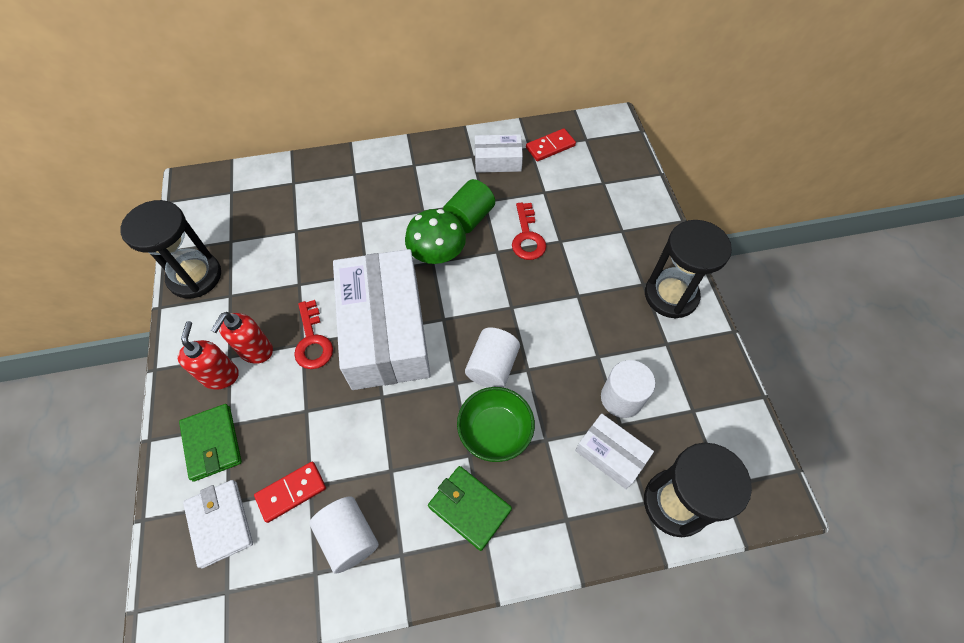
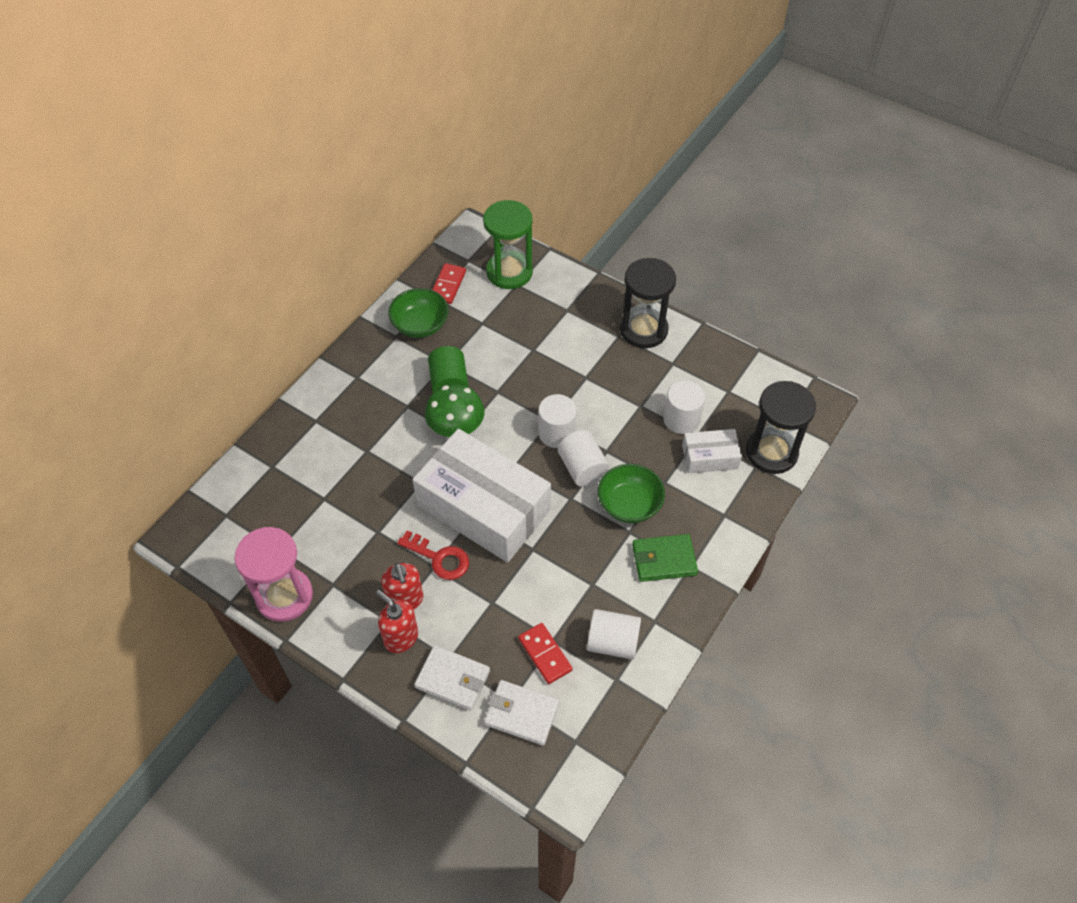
camera: 45 degrees left, 5 degrees down
black hourglass [121,200,221,299] -> pink hourglass [234,527,313,622]
green wallet [179,404,242,482] -> white wallet [414,645,490,711]
red domino [254,462,326,523] -> red domino turned 45 degrees counterclockwise [518,623,573,684]
white box [475,134,523,173] -> green bowl [388,288,449,338]
red key [512,203,546,260] -> none
none -> green hourglass [483,200,533,289]
none -> white cylinder [538,394,577,448]

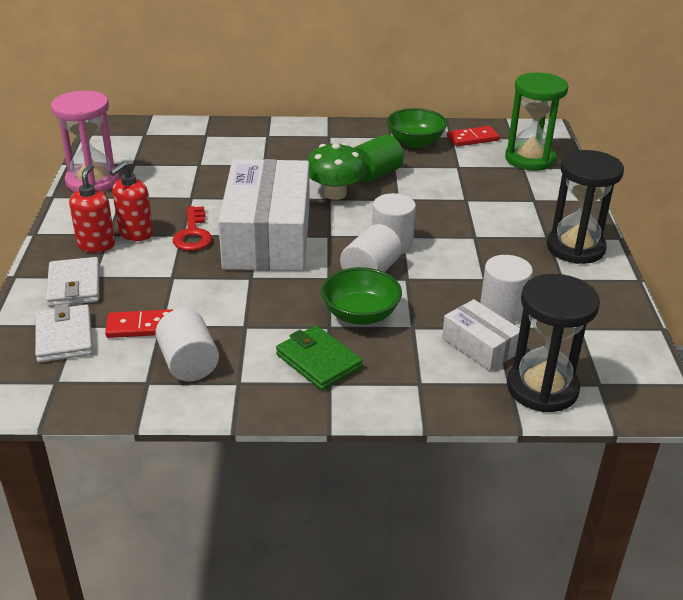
camera: 55 degrees right, 20 degrees down
red domino [518,623,573,684] -> red domino turned 60 degrees clockwise [105,309,173,338]

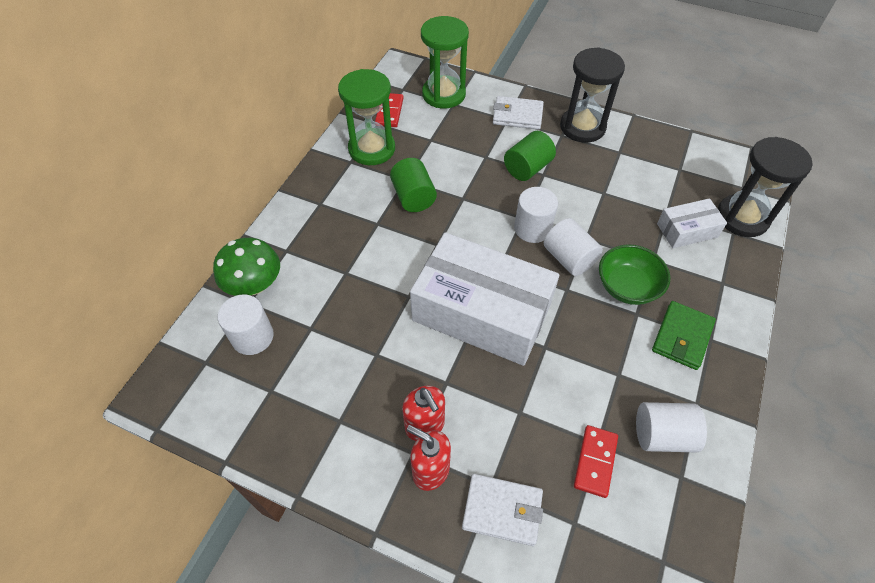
camera: 65 degrees left, 20 degrees up
white wallet [35,304,93,363] -> white wallet moved to [493,96,544,130]
pink hourglass [51,91,120,192] -> none
red key [173,206,212,251] -> none
green wallet [276,325,363,390] -> green wallet turned 45 degrees counterclockwise [652,301,716,370]
green mushroom [307,143,367,200] -> green mushroom moved to [213,238,280,296]
green bowl [387,108,447,148] -> green hourglass [338,69,395,165]
white cylinder [480,255,533,323] -> white cylinder moved to [217,295,274,355]
none -> green cylinder [504,131,556,181]

